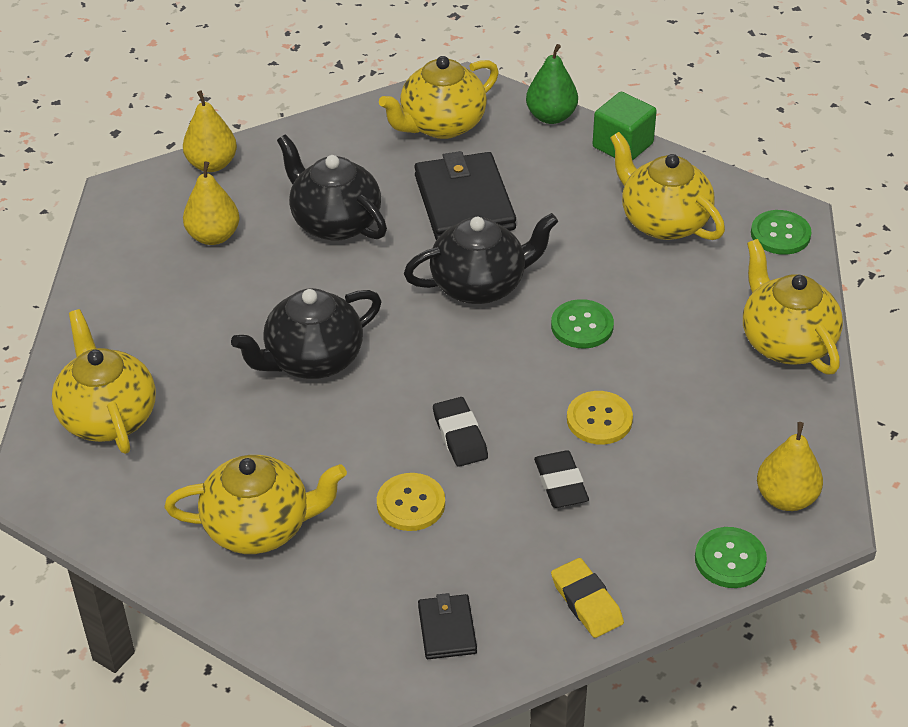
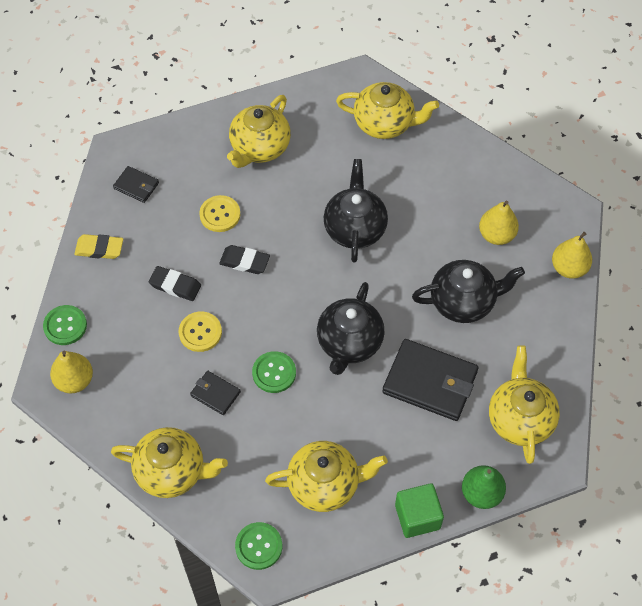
camera: 125 degrees right, 15 degrees up
none -> black wallet [190,371,241,415]

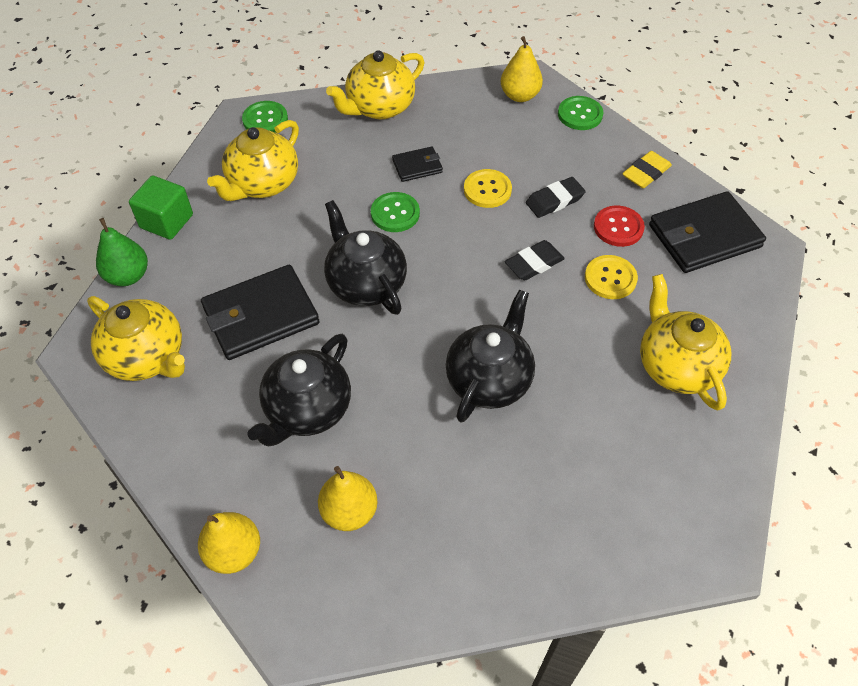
camera: 130 degrees right, 5 degrees down
black wallet [113,166,159,203] -> black wallet [649,191,766,273], size x1.99
black teapot [324,159,388,262] -> black teapot turned 105 degrees counterclockwise [446,290,535,422]
yellow teapot [336,82,439,139] -> none
none -> red button [594,205,645,247]

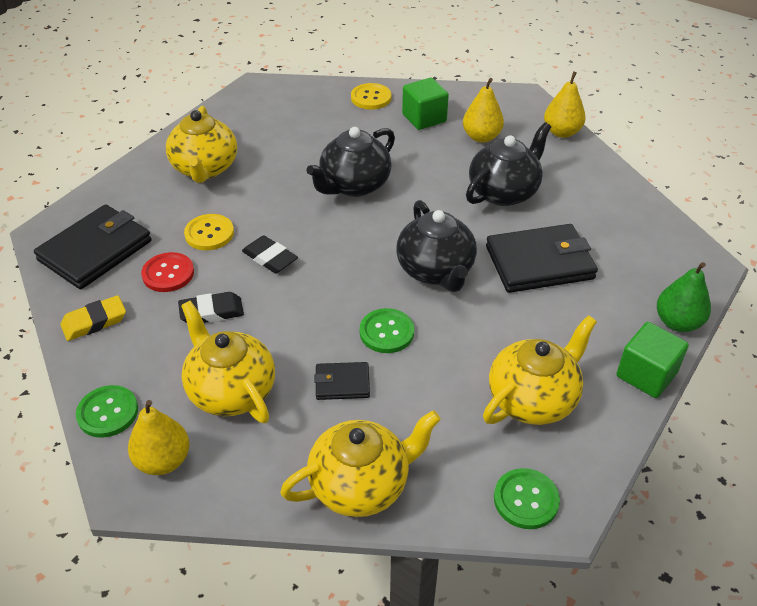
camera: 165 degrees left, 10 degrees down
yellow teapot [87,296,185,381] -> yellow teapot moved to [181,301,275,423]
yellow button [464,169,512,208] -> yellow button moved to [351,83,391,110]
black eraser [505,240,565,280] -> black eraser turned 60 degrees clockwise [242,235,298,273]
black wallet [649,191,766,273] -> black wallet turned 45 degrees counterclockwise [34,204,152,289]
none -> green cube [402,78,449,130]

